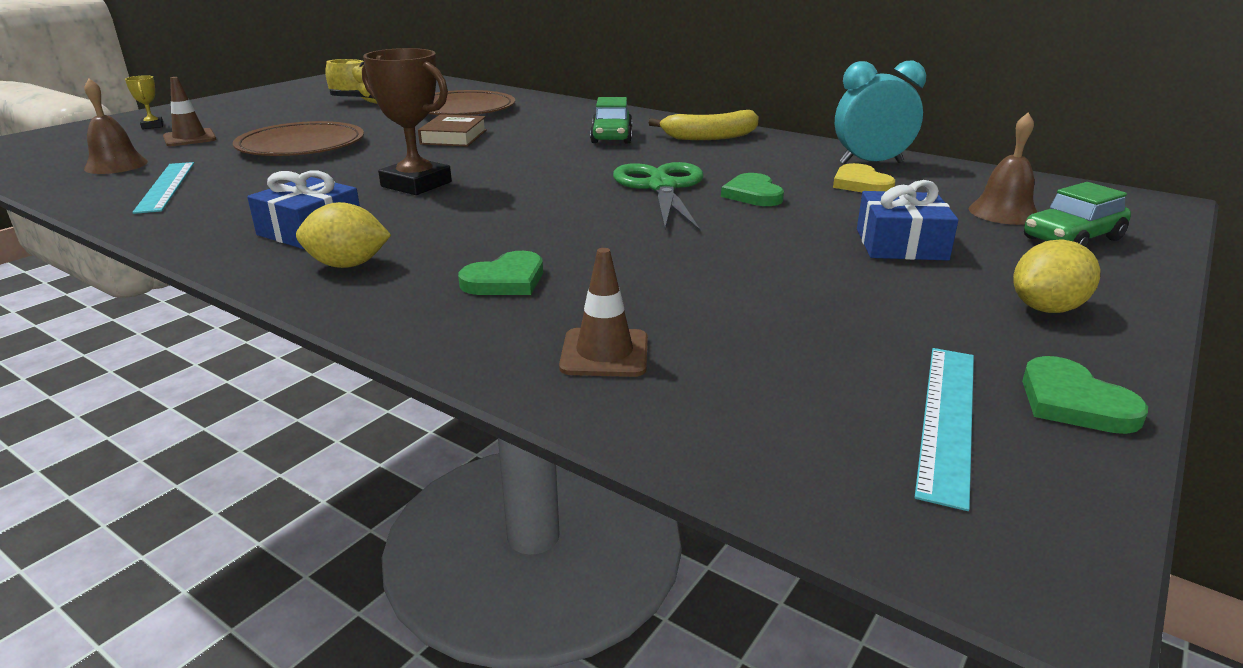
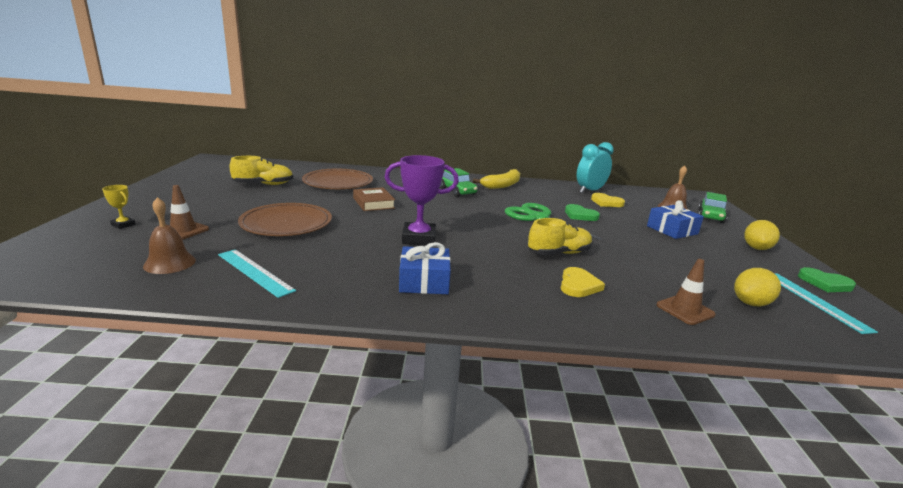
camera: 35 degrees left, 5 degrees down
yellow lemon [296,202,391,268] -> yellow lemon moved to [734,268,781,306]
brown trophy [362,48,452,195] -> purple trophy [385,155,459,245]
green heart [458,251,543,295] -> yellow heart [561,267,605,297]
none -> yellow shoe [528,218,593,255]

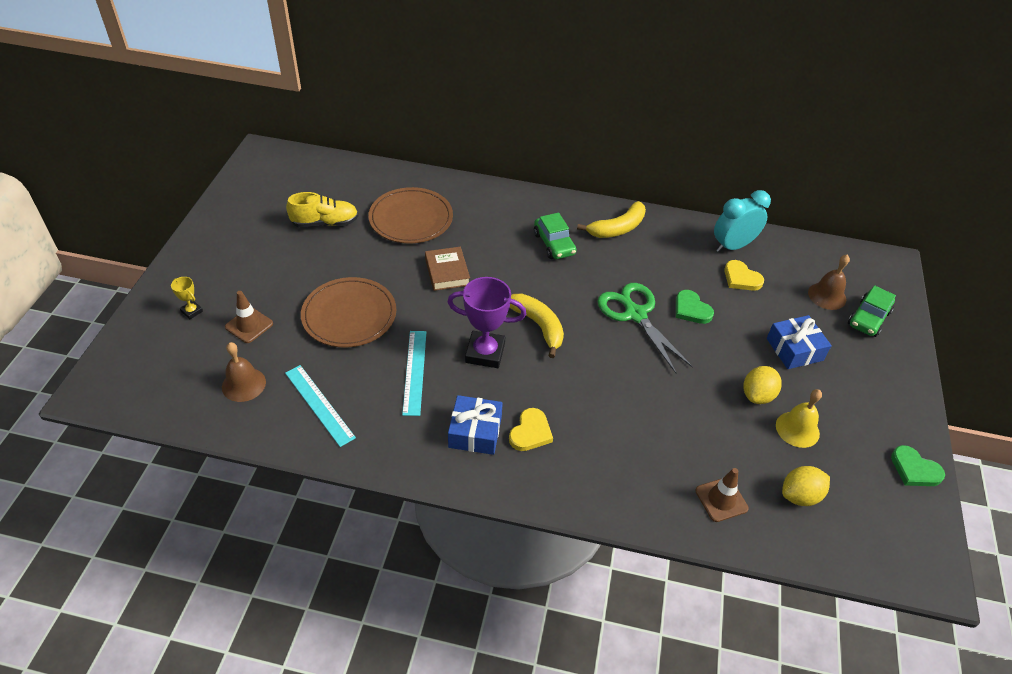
camera: 10 degrees right, 25 degrees up
yellow shoe [528,218,593,255] -> none
yellow heart [561,267,605,297] -> yellow heart moved to [509,408,553,451]
yellow lemon [744,220,780,250] -> yellow lemon moved to [744,366,782,404]
turquoise ruler [774,273,878,334] -> turquoise ruler moved to [402,331,426,416]
none -> yellow banana [509,293,564,358]
none -> yellow bell [776,389,822,448]

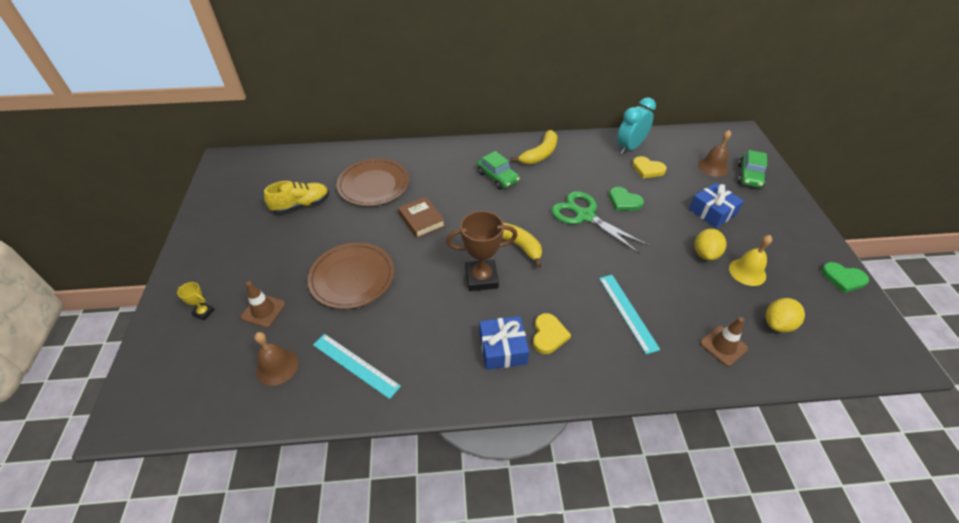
camera: 15 degrees left, 0 degrees up
turquoise ruler [402,331,426,416] -> turquoise ruler moved to [599,275,660,354]
purple trophy [447,277,526,368] -> brown trophy [446,211,517,291]

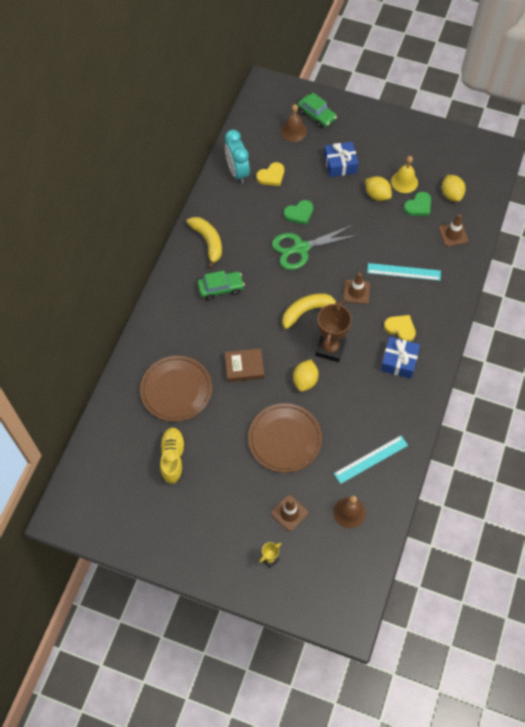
camera: 65 degrees left, 15 degrees up
green heart [821,262,869,293] -> green heart moved to [404,192,431,216]
none -> yellow lemon [293,360,319,392]
none -> brown traffic cone [343,273,370,304]

